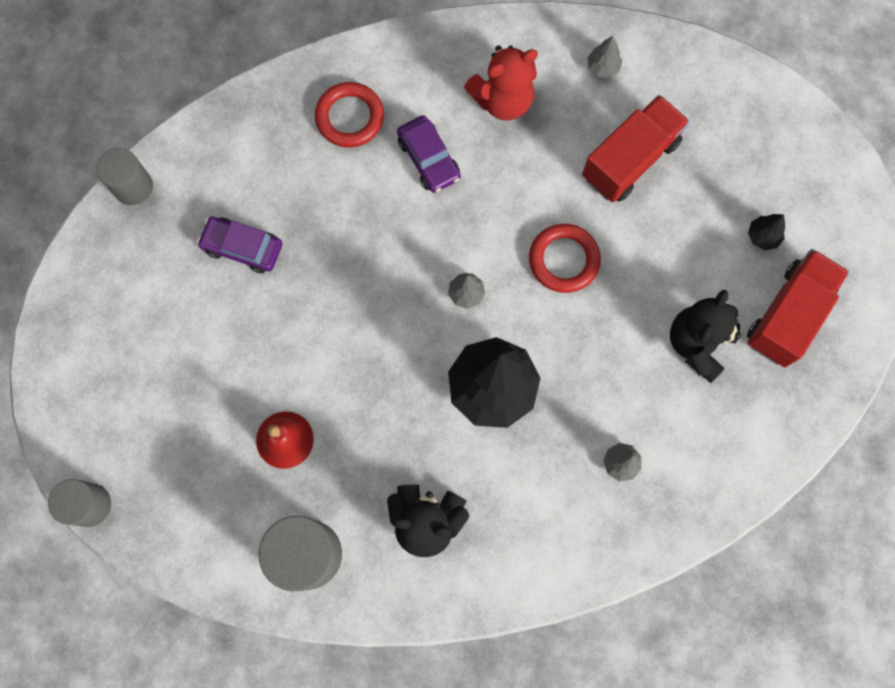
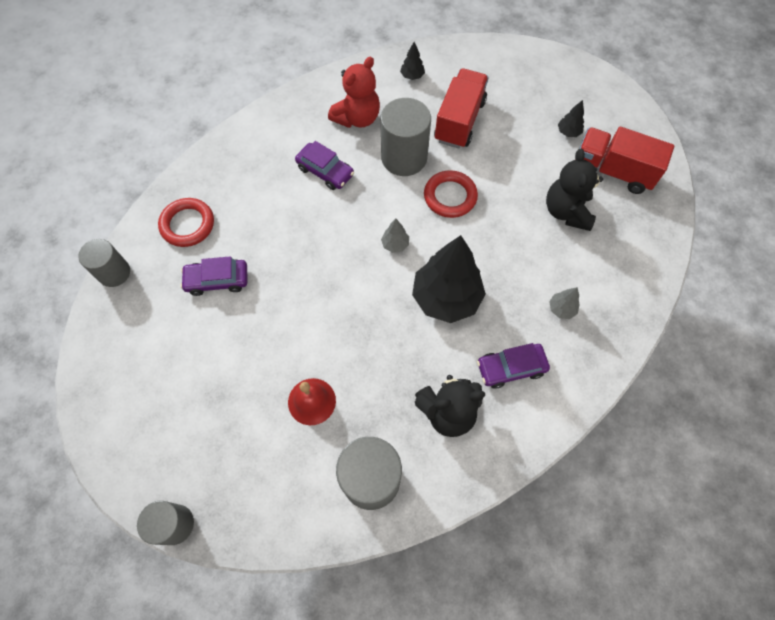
camera: 25 degrees left, 10 degrees down
red ring [315,82,384,147] -> red ring moved to [158,198,214,247]
grey tree [588,36,622,78] -> black tree [400,42,425,80]
red truck [747,249,849,367] -> red truck turned 75 degrees counterclockwise [575,127,674,194]
none -> grey cylinder [381,98,431,176]
none -> purple car [477,343,550,389]

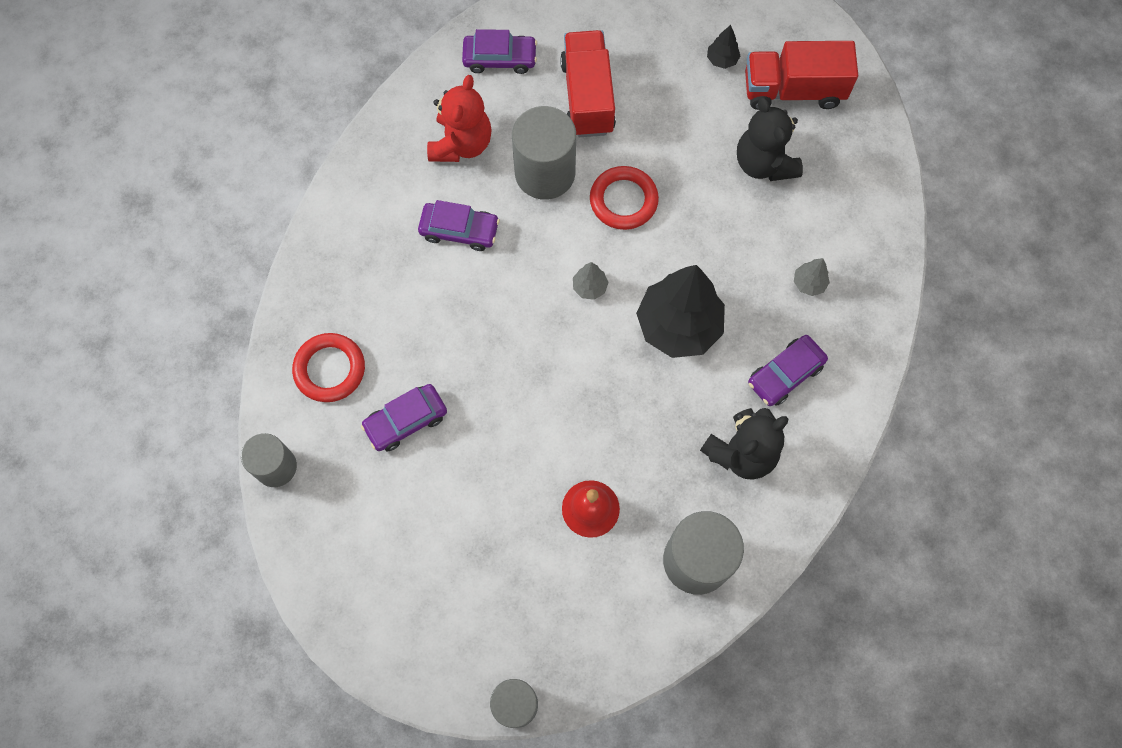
camera: 25 degrees left, 5 degrees up
black tree [400,42,425,80] -> purple car [462,29,537,74]

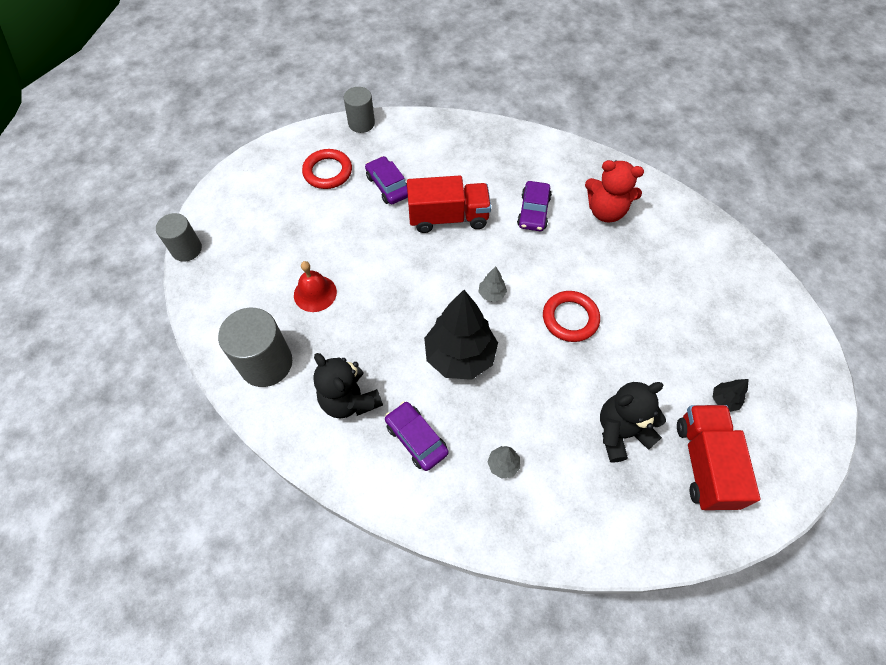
camera: 90 degrees right, 10 degrees down
red ring [292,333,365,402] -> red ring moved to [302,149,352,189]
purple car [462,29,537,74] -> none
grey cylinder [512,106,576,200] -> none
red truck [560,30,616,137] -> red truck moved to [407,176,491,233]

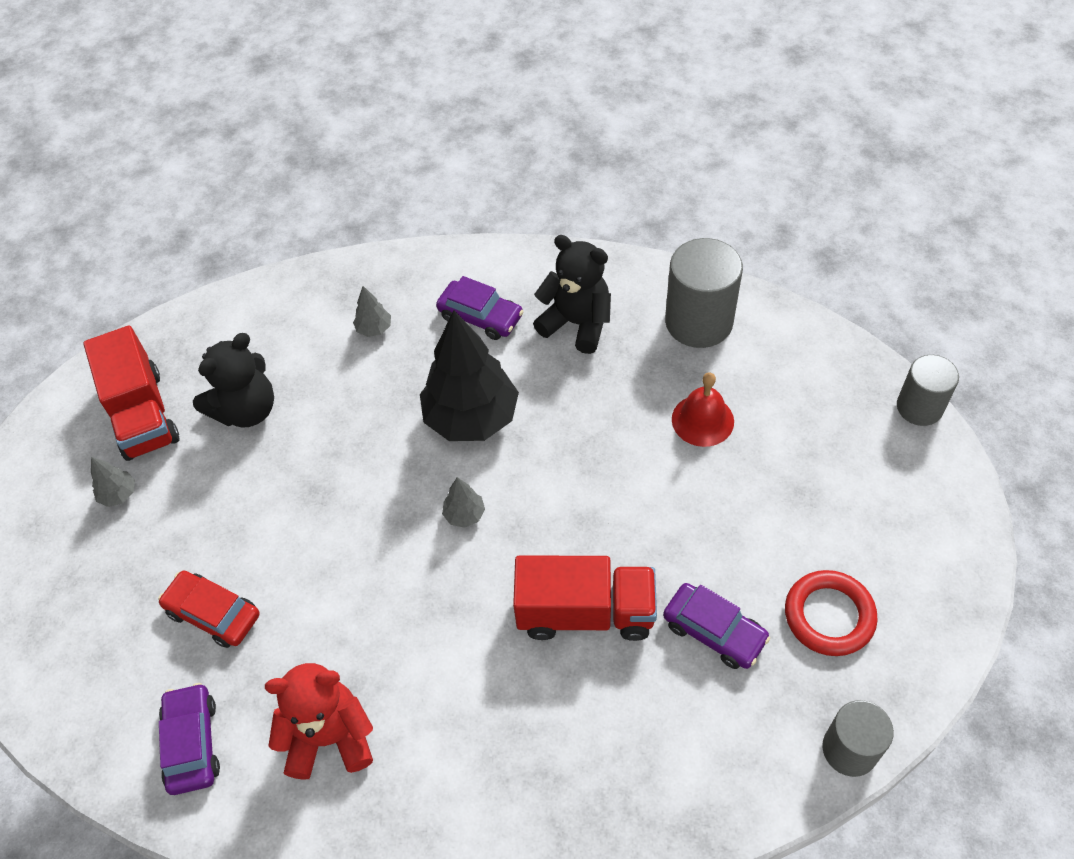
camera: 160 degrees right, 5 degrees down
red truck [407,176,491,233] -> red truck turned 150 degrees counterclockwise [513,556,657,641]
purple car [517,181,552,231] -> purple car moved to [159,683,220,795]
red ring [543,291,600,342] -> none
black tree [713,379,749,412] -> grey tree [91,457,135,507]
none -> red car [158,571,259,648]

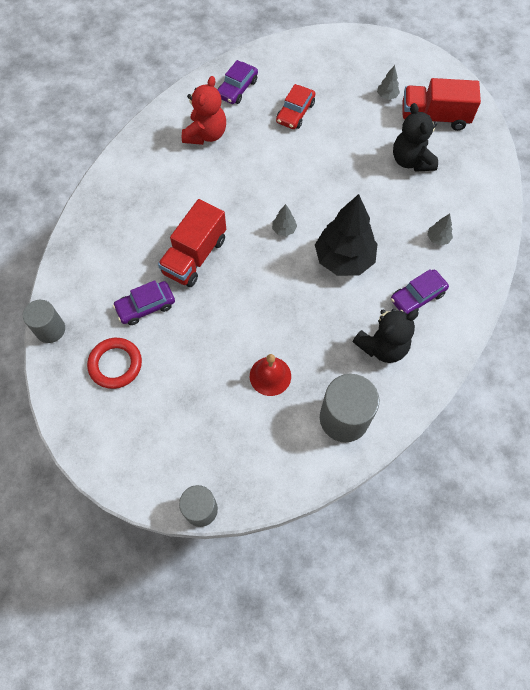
camera: 115 degrees right, 10 degrees up
red car [158,571,259,648] -> red car turned 150 degrees clockwise [276,84,315,129]
purple car [159,683,220,795] -> purple car turned 105 degrees clockwise [217,60,258,104]

